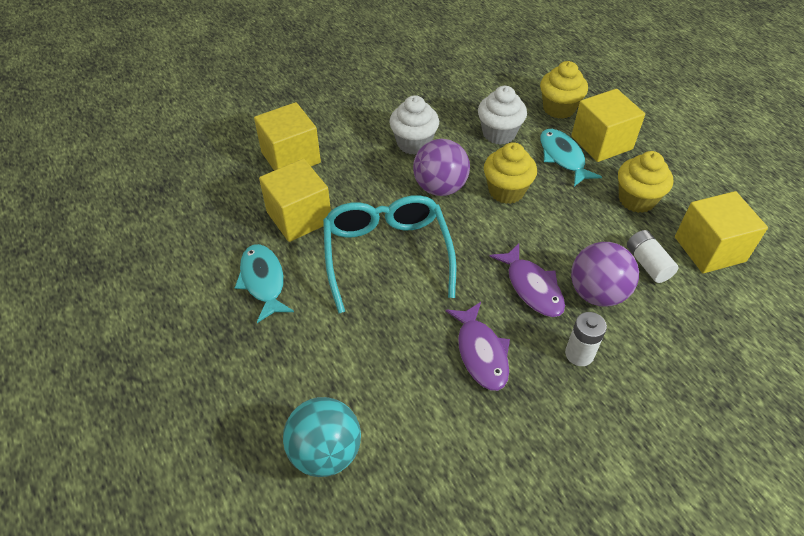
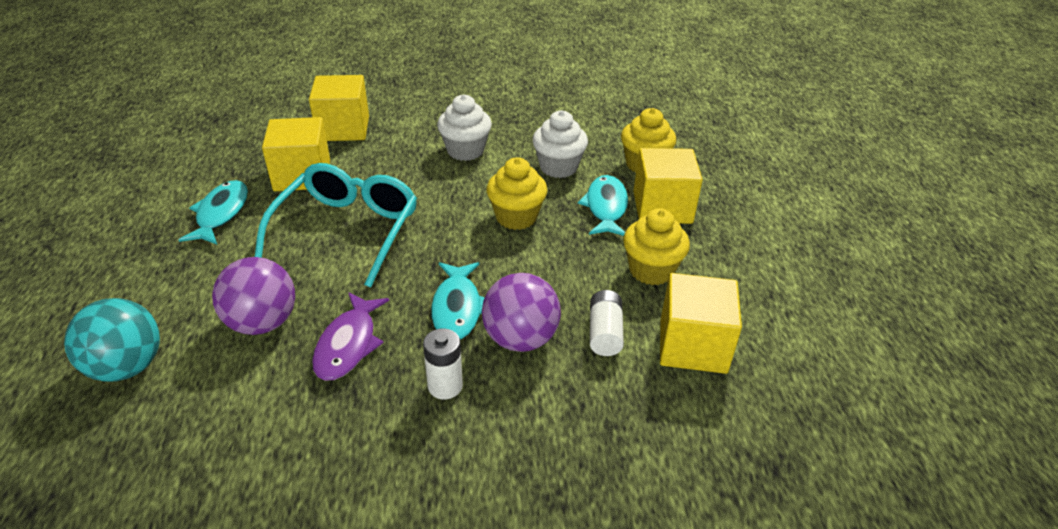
camera: 25 degrees right, 10 degrees down
purple ball [413,139,470,196] -> purple ball moved to [212,257,295,335]
purple fish [489,243,565,317] -> turquoise fish [431,262,485,340]

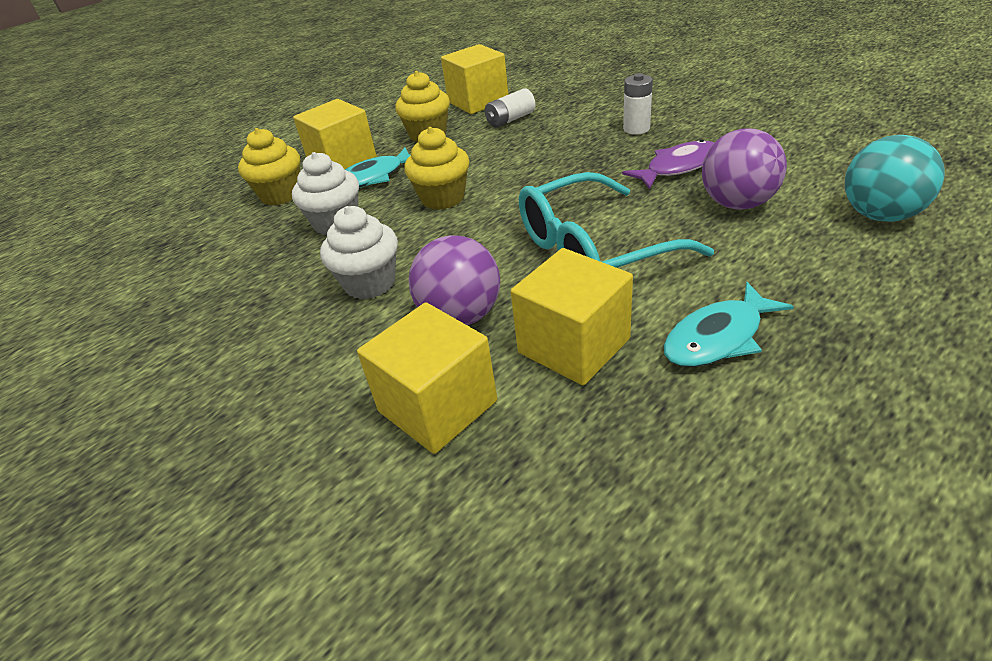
camera: 125 degrees left, 0 degrees up
turquoise fish [431,262,485,340] -> none
purple ball [482,273,561,352] -> purple ball moved to [408,235,500,325]

